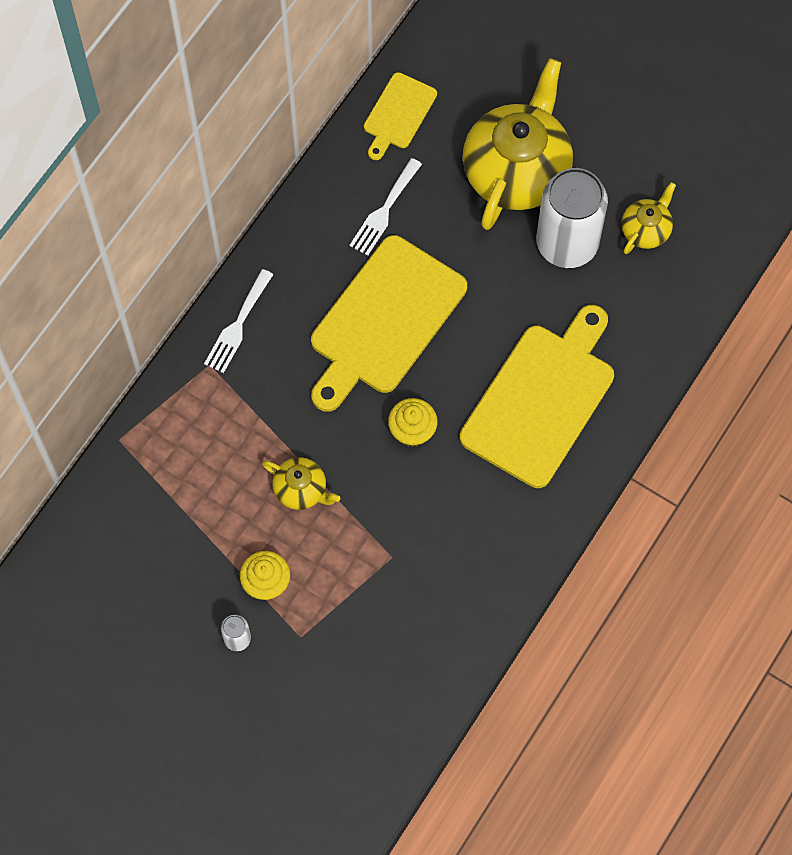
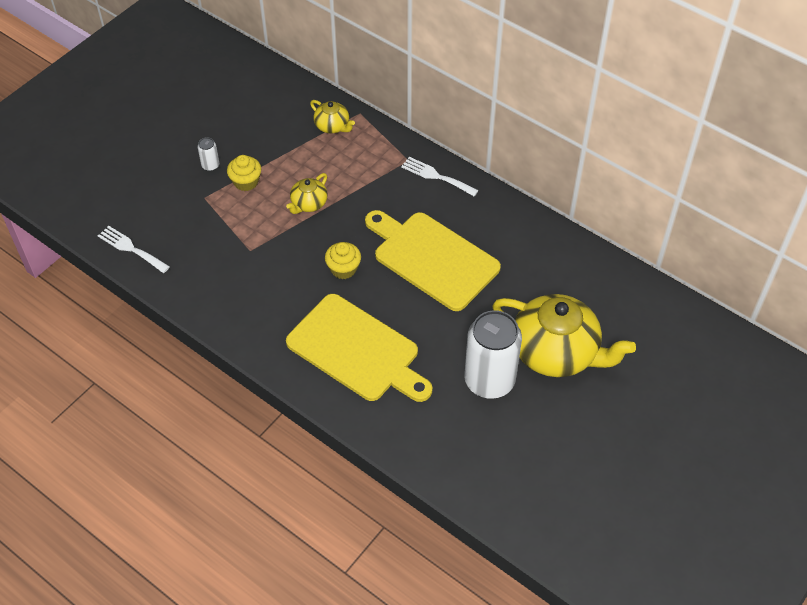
camera: 95 degrees right, 15 degrees down
white fork [349,158,422,256] -> white fork moved to [98,226,170,273]
yellow cutting board [364,72,437,160] -> none
yellow teapot [622,182,676,254] -> yellow teapot moved to [310,100,355,134]

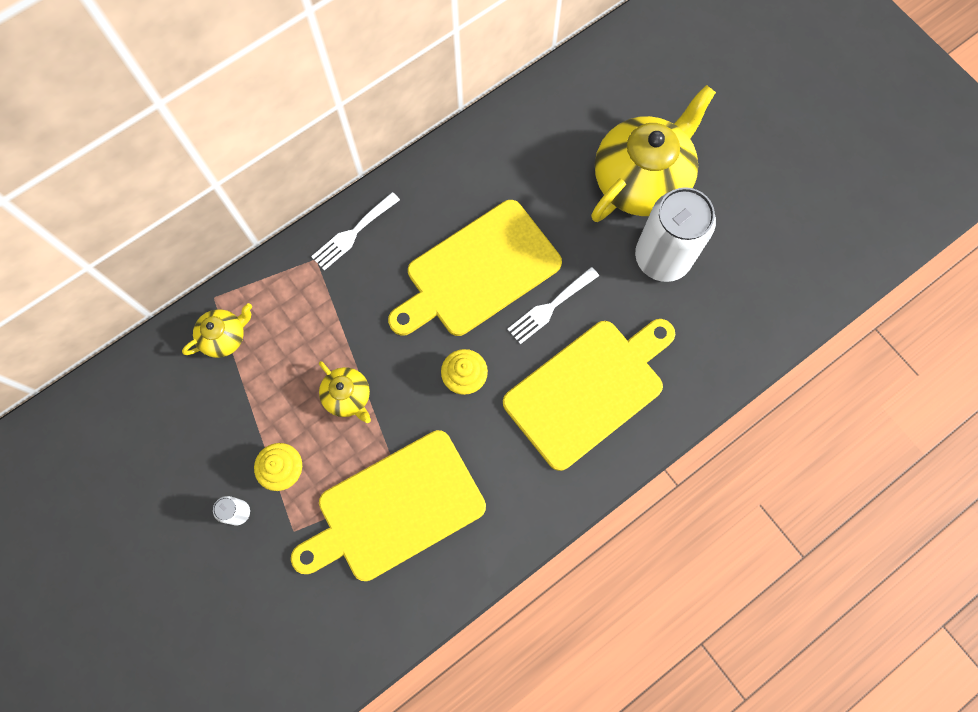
camera: 75 degrees left, 20 degrees up
white fork [98,226,170,273] -> white fork moved to [507,267,599,344]
none -> yellow cutting board [291,430,486,581]

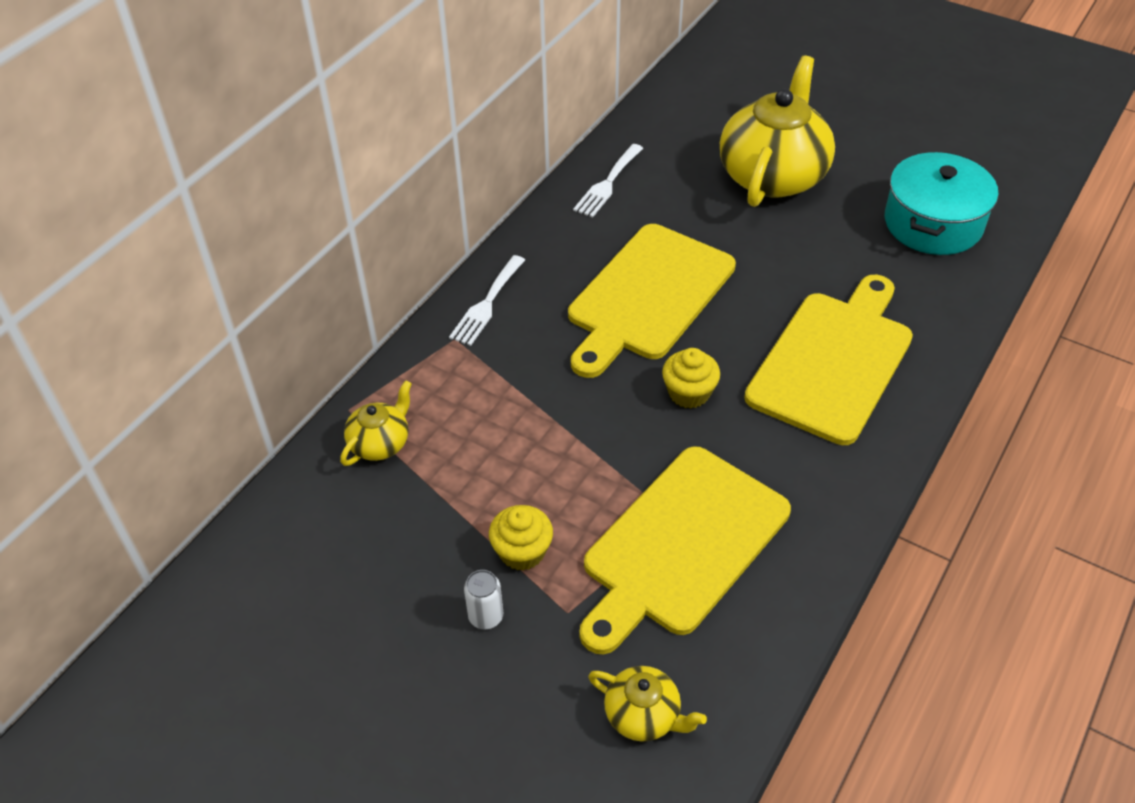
camera: 20 degrees left, 25 degrees down
yellow teapot [319,361,371,423] -> yellow teapot moved to [588,666,707,741]
white fork [507,267,599,344] -> white fork moved to [573,144,643,218]
white can [635,187,716,282] -> none
none -> turquoise pot [885,152,998,255]

